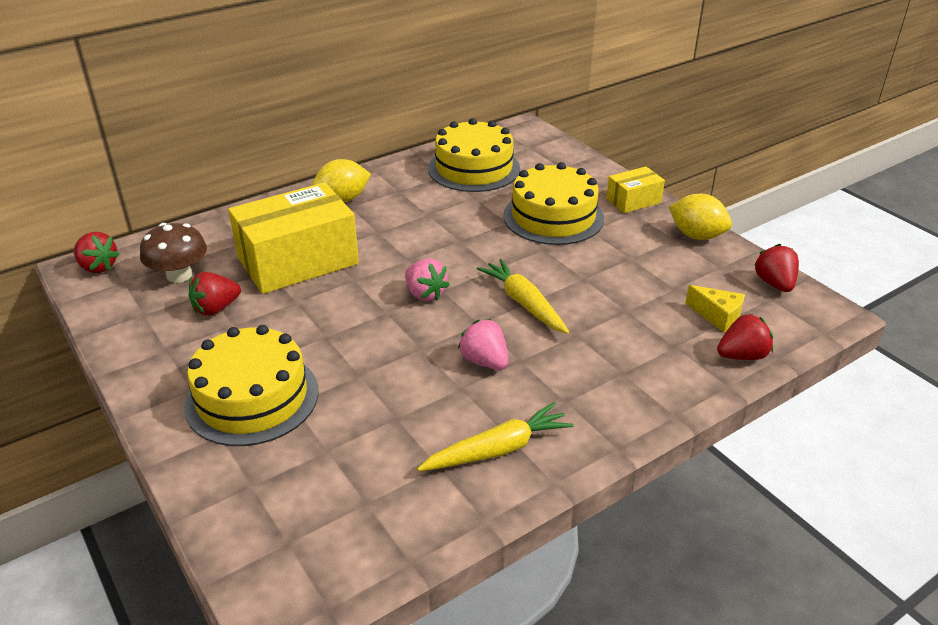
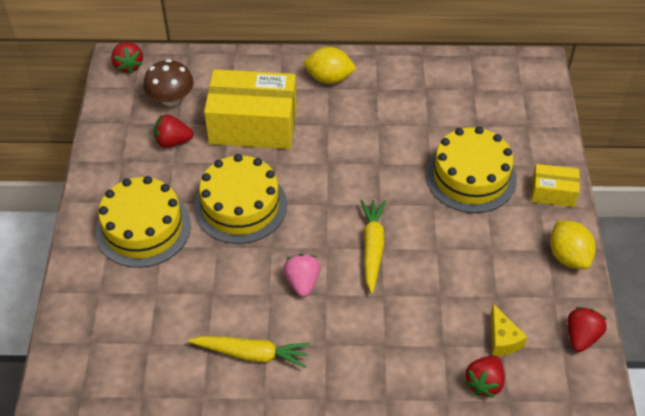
camera: 35 degrees right, 15 degrees up
pink strawberry [405,259,450,301] -> none
yellow cake [428,118,520,192] -> yellow cake moved to [194,154,287,244]
red strawberry [717,313,773,360] -> red strawberry turned 105 degrees clockwise [464,355,505,398]

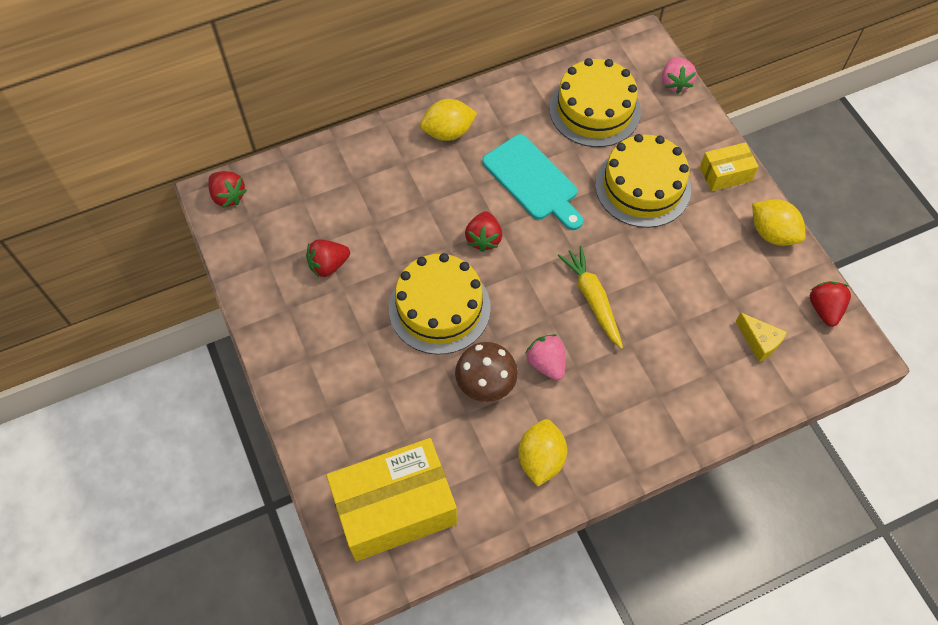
camera: 25 degrees left, 10 degrees up
yellow cake [96,176,191,268] -> yellow cake moved to [549,58,641,147]
brown mushroom [143,59,194,106] -> brown mushroom moved to [455,342,518,402]
yellow carrot [188,336,310,368] -> yellow lemon [518,419,567,487]
yellow box [204,69,297,149] -> yellow box moved to [326,438,457,561]
red strawberry [464,355,505,398] -> red strawberry moved to [465,211,502,252]
none -> turquoise cutting board [482,134,583,230]
none -> pink strawberry [662,57,696,93]

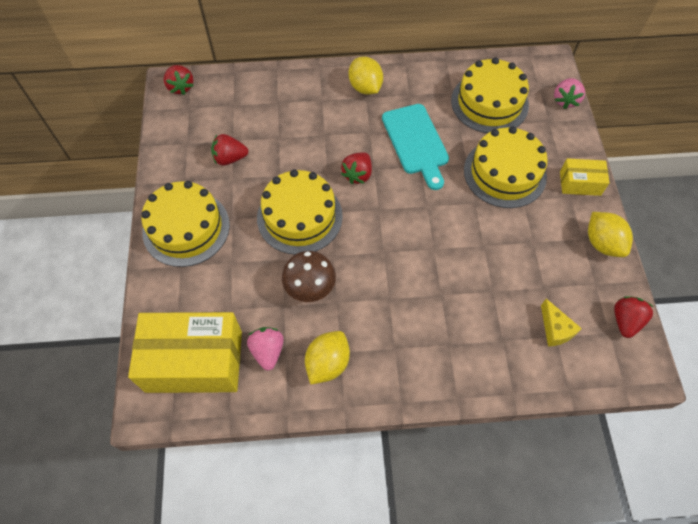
camera: 20 degrees right, 0 degrees up
yellow lemon [420,99,477,141] -> yellow lemon turned 60 degrees clockwise [349,57,383,95]
pink strawberry [525,334,565,381] -> pink strawberry moved to [247,327,284,371]
yellow carrot [557,246,623,349] -> none
none -> yellow cake [141,181,230,267]

